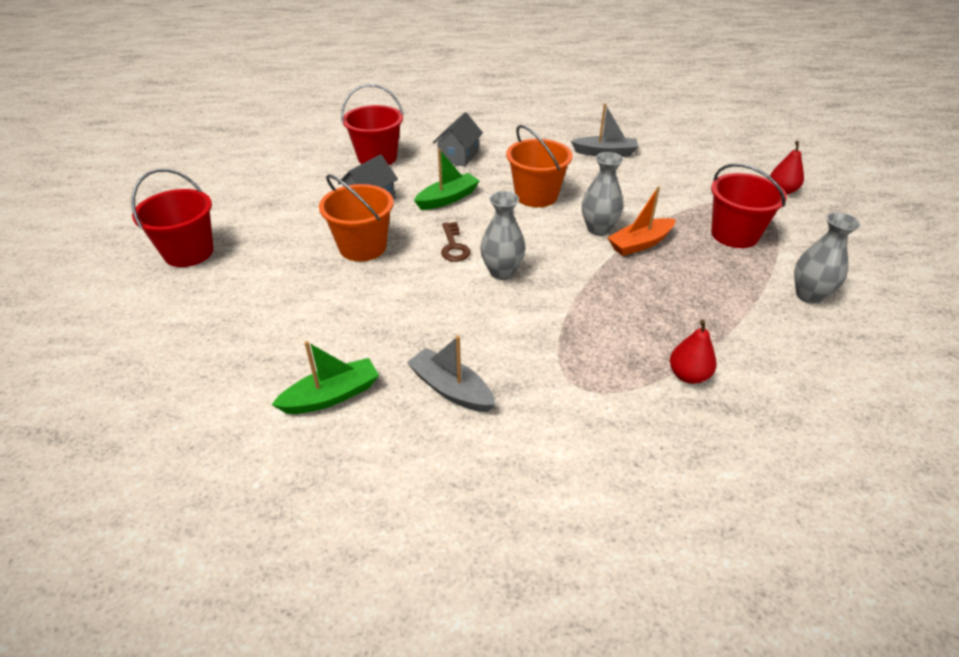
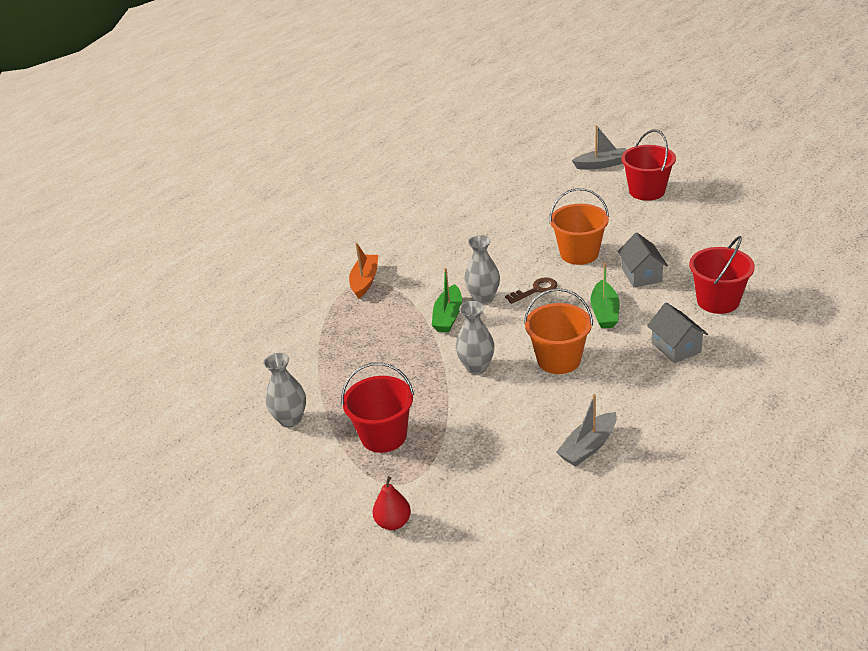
camera: 135 degrees right, 5 degrees down
green boat [272,341,379,414] -> green boat moved to [432,268,462,332]
grey boat [407,335,496,412] -> grey boat moved to [572,125,627,170]
brown key [441,222,471,262] -> brown key turned 120 degrees clockwise [505,278,557,304]
orange boat [607,186,676,256] -> orange boat moved to [349,243,378,299]
red pear [670,320,717,384] -> none

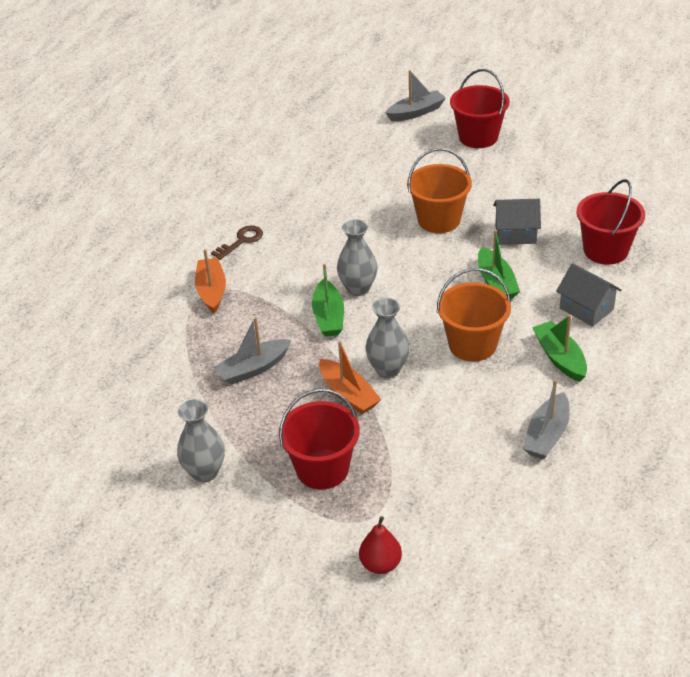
camera: 20 degrees left, 5 degrees up
brown key [505,278,557,304] -> brown key moved to [211,225,263,260]
grey house [618,233,668,287] -> grey house turned 60 degrees counterclockwise [493,199,541,245]
none -> grey boat [214,317,291,385]
none -> orange boat [319,341,381,414]
none -> green boat [532,315,587,382]

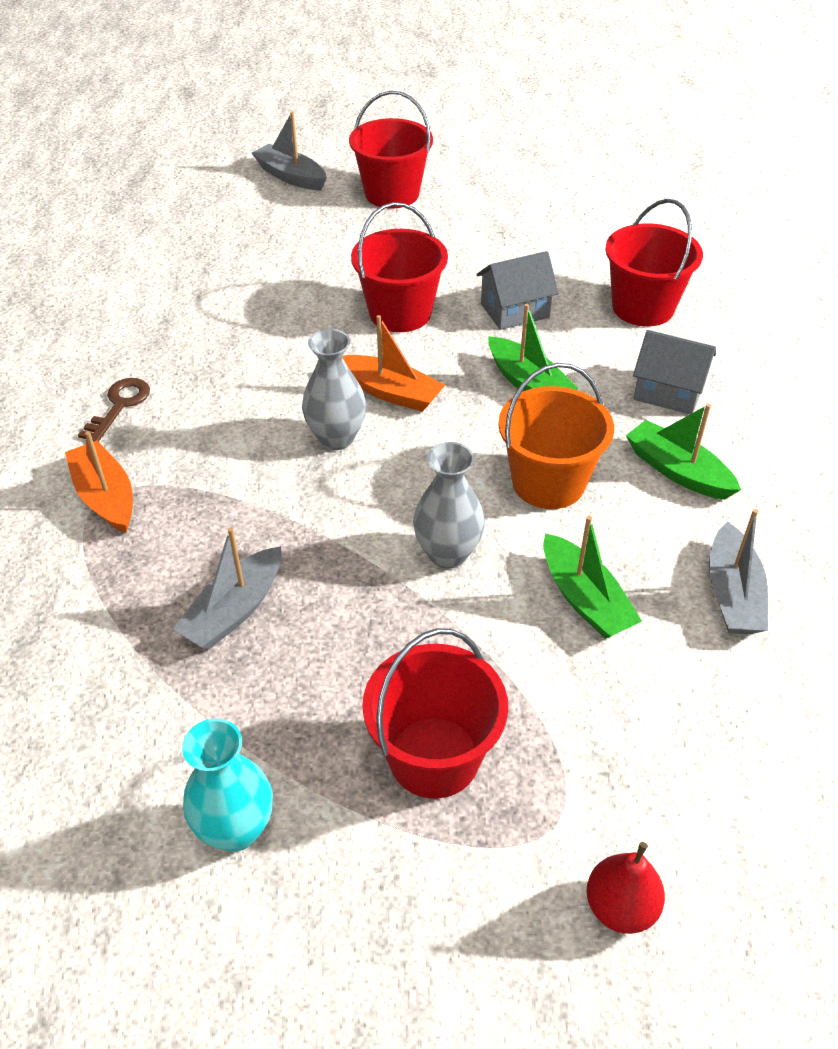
camera: 25 degrees left, 5 degrees up
grey vase [177,399,225,482] -> turquoise vase [182,718,273,852]
green boat [312,264,344,337] -> green boat moved to [543,516,642,639]
orange boat [319,341,381,414] -> orange boat moved to [342,315,445,412]
grey boat [385,70,446,121] -> grey boat turned 90 degrees counterclockwise [252,112,327,191]
orange bucket [407,148,472,233] -> red bucket [351,202,448,332]

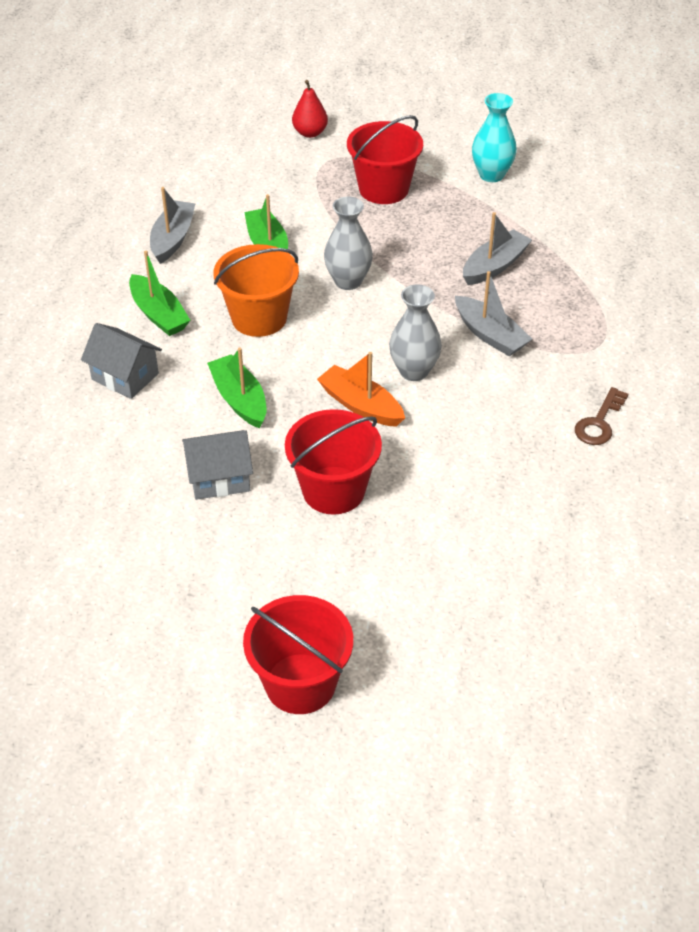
camera: 170 degrees left, 0 degrees up
orange boat [65,431,133,533] -> none
grey boat [252,112,327,191] -> grey boat moved to [455,271,532,356]
red bucket [605,199,703,326] -> none

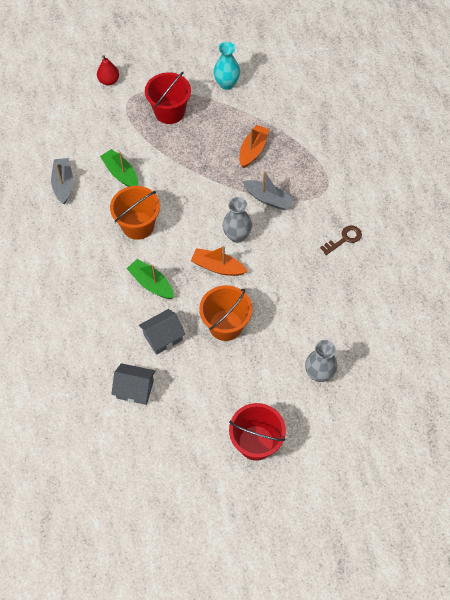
camera: 20 degrees left, 15 degrees up
grey house [81,323,162,399] -> grey house moved to [111,363,155,405]
green boat [129,251,191,336] -> none
red bucket [285,409,382,515] -> orange bucket [199,285,252,341]
grey vase [324,197,373,290] -> grey vase moved to [305,340,337,382]
grey boat [463,212,532,285] -> orange boat [239,125,269,168]
brown key [575,387,628,445] -> brown key turned 135 degrees counterclockwise [320,226,362,255]

